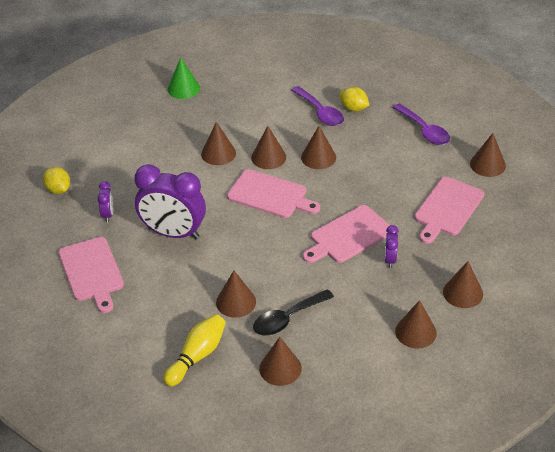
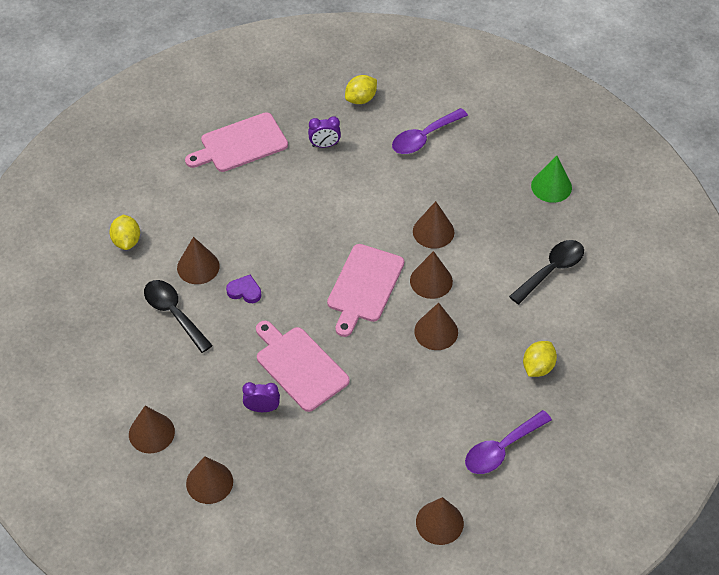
camera: 85 degrees right, 10 degrees up
purple clock [134,164,206,239] -> none
yellow bowling pin [163,314,226,386] -> yellow lemon [109,215,140,250]
brown cone [259,337,302,386] -> none
purple spoon [291,86,344,126] -> purple spoon moved to [392,108,468,154]
pink cutting board [414,177,484,244] -> none
none -> purple heart [226,275,261,303]
none -> black spoon [509,240,584,304]

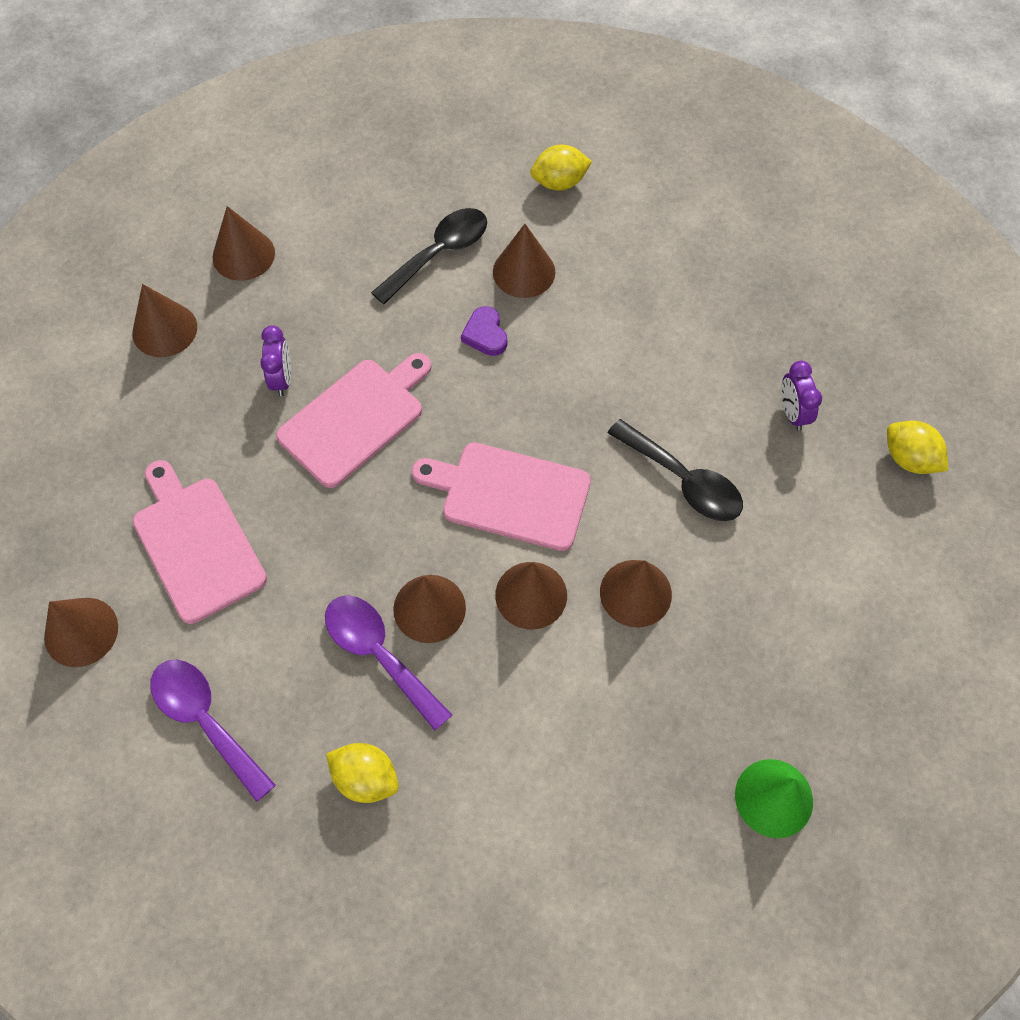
camera: 85 degrees right, 10 degrees up
pink cutting board [185,112,288,172] -> pink cutting board moved to [133,460,267,624]
purple heart [226,275,261,303] -> purple heart turned 150 degrees clockwise [461,306,507,356]
purple spoon [392,108,468,154] -> purple spoon moved to [325,595,452,731]
black spoon [509,240,584,304] -> black spoon moved to [608,419,743,521]

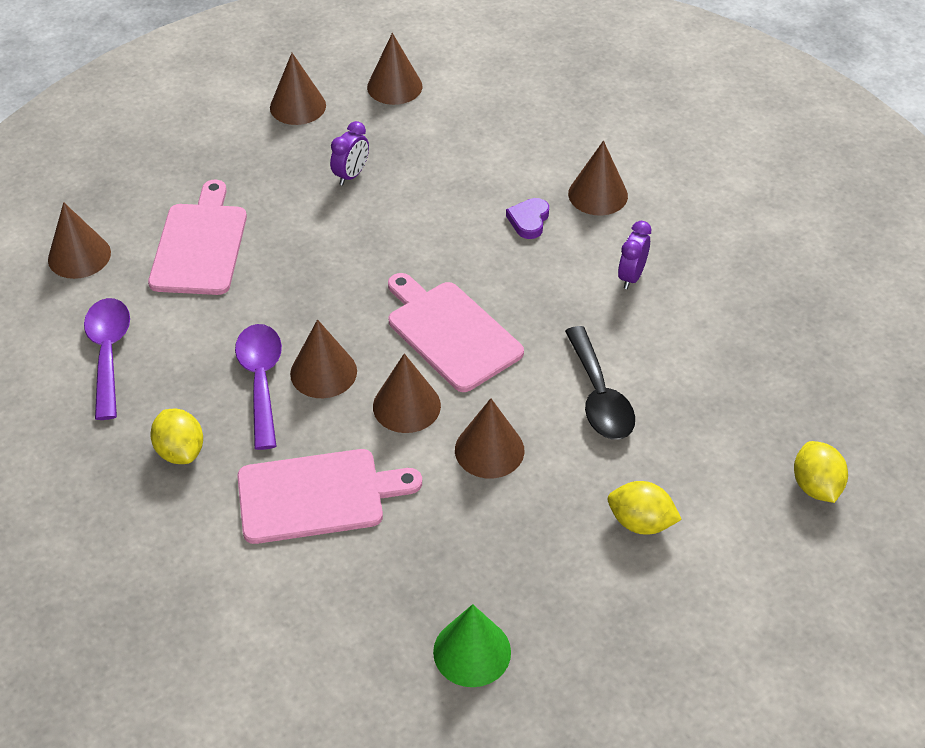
camera: 35 degrees right, 15 degrees down
pink cutting board [276,353,432,488] -> pink cutting board moved to [237,449,422,544]
black spoon [371,208,487,304] -> none
yellow lemon [530,145,592,191] -> yellow lemon moved to [608,481,682,535]
purple clock [781,361,822,431] -> purple clock moved to [618,221,651,289]

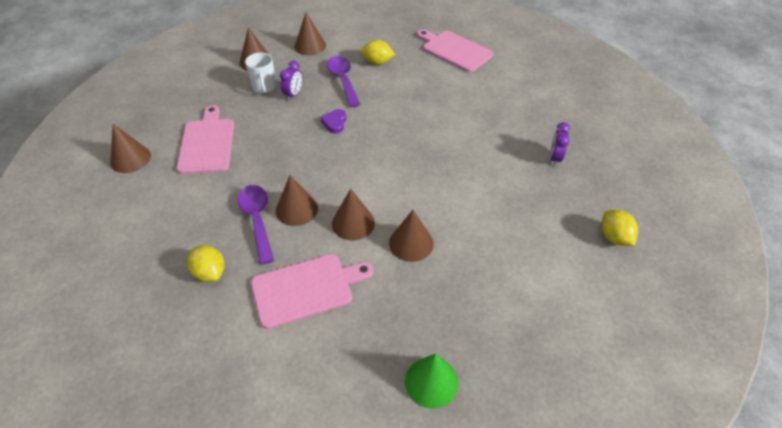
camera: 10 degrees left, 0 degrees up
purple spoon [84,298,130,420] -> purple spoon moved to [327,56,360,107]
pink cutting board [388,273,524,392] -> pink cutting board moved to [417,30,493,72]
purple heart [506,198,549,239] -> purple heart moved to [320,109,347,134]
black spoon [565,326,635,440] -> none
brown cone [568,141,628,216] -> none
yellow lemon [608,481,682,535] -> yellow lemon moved to [361,40,395,65]
purple clock [618,221,651,289] -> purple clock moved to [550,122,570,166]
none -> white mug [245,53,276,93]

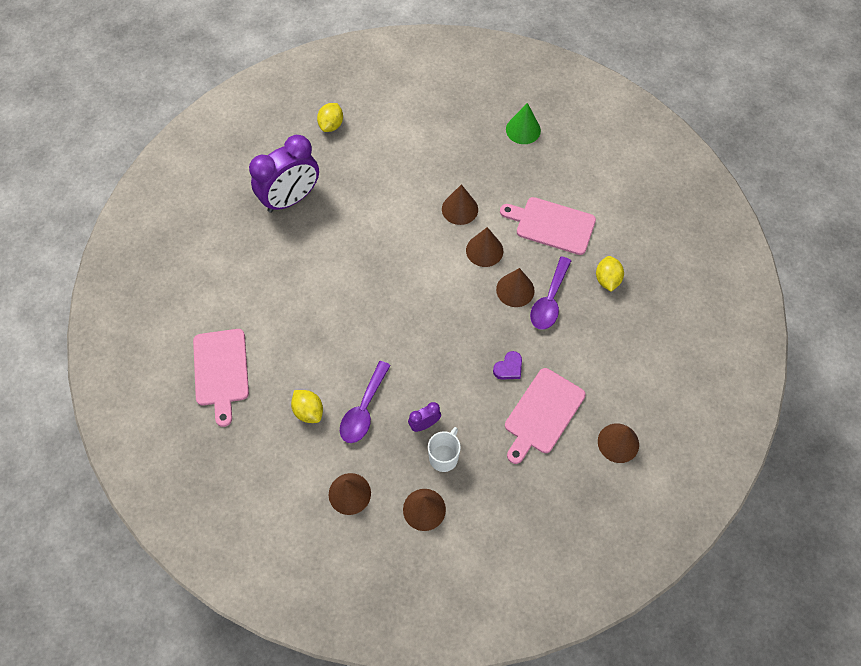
camera: 140 degrees left, 15 degrees up
purple heart [320,109,347,134] -> purple heart moved to [493,351,522,380]
purple clock [550,122,570,166] -> purple clock [249,135,319,213], size x2.27

